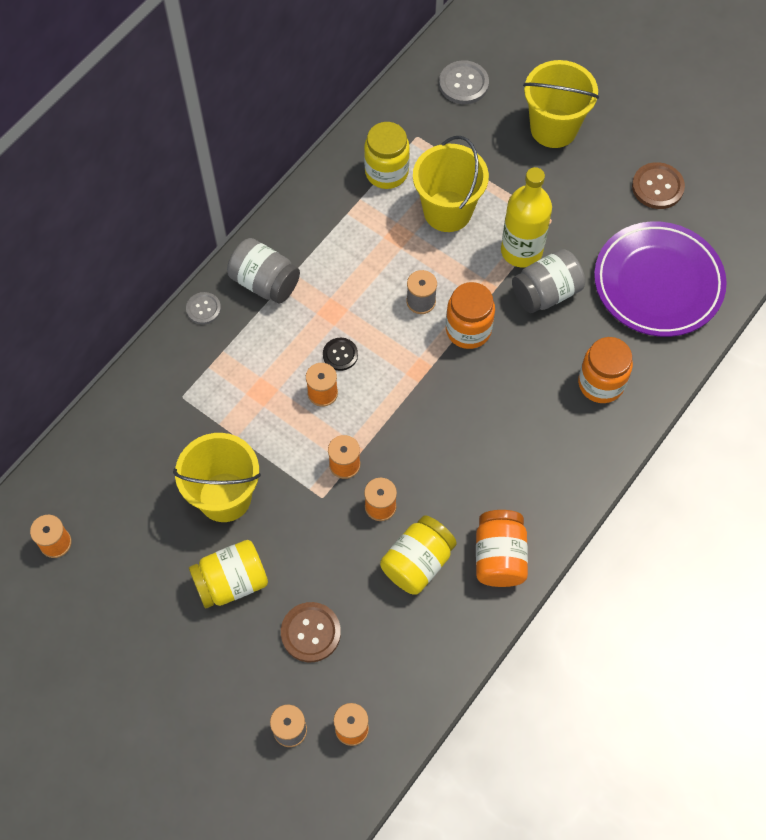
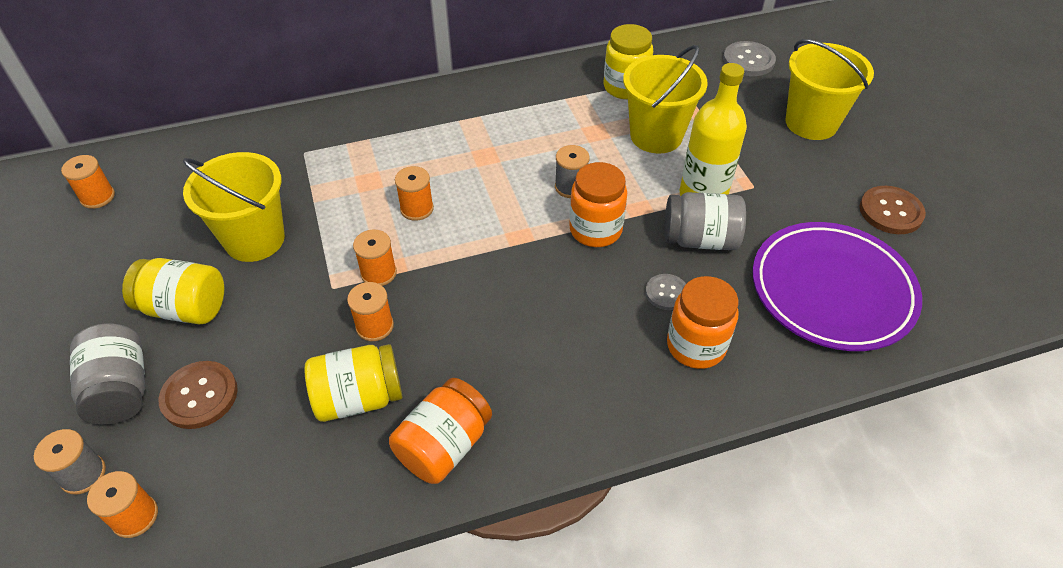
camera: 35 degrees right, 15 degrees down
grey button [186,292,221,324] -> grey button moved to [645,274,686,310]
grey jar [227,238,300,303] -> grey jar moved to [70,323,145,425]
black button [323,338,358,371] -> none

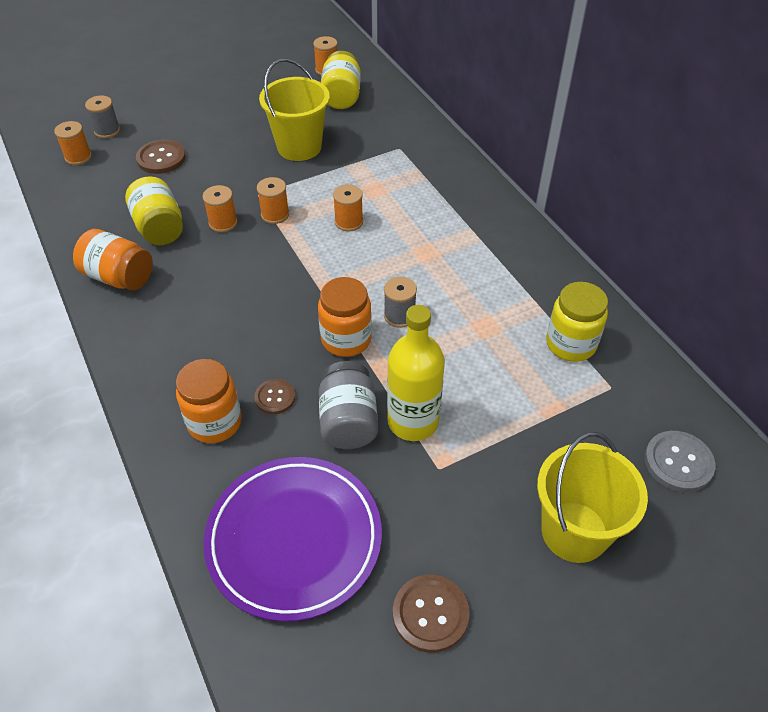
camera: 80 degrees right, 0 degrees up
grey jar [70,323,145,425] -> none
yellow jar [122,258,224,324] -> yellow jar moved to [321,51,361,109]
yellow bucket [623,45,708,154] -> none
grey button [645,274,686,310] -> brown button [254,379,295,414]

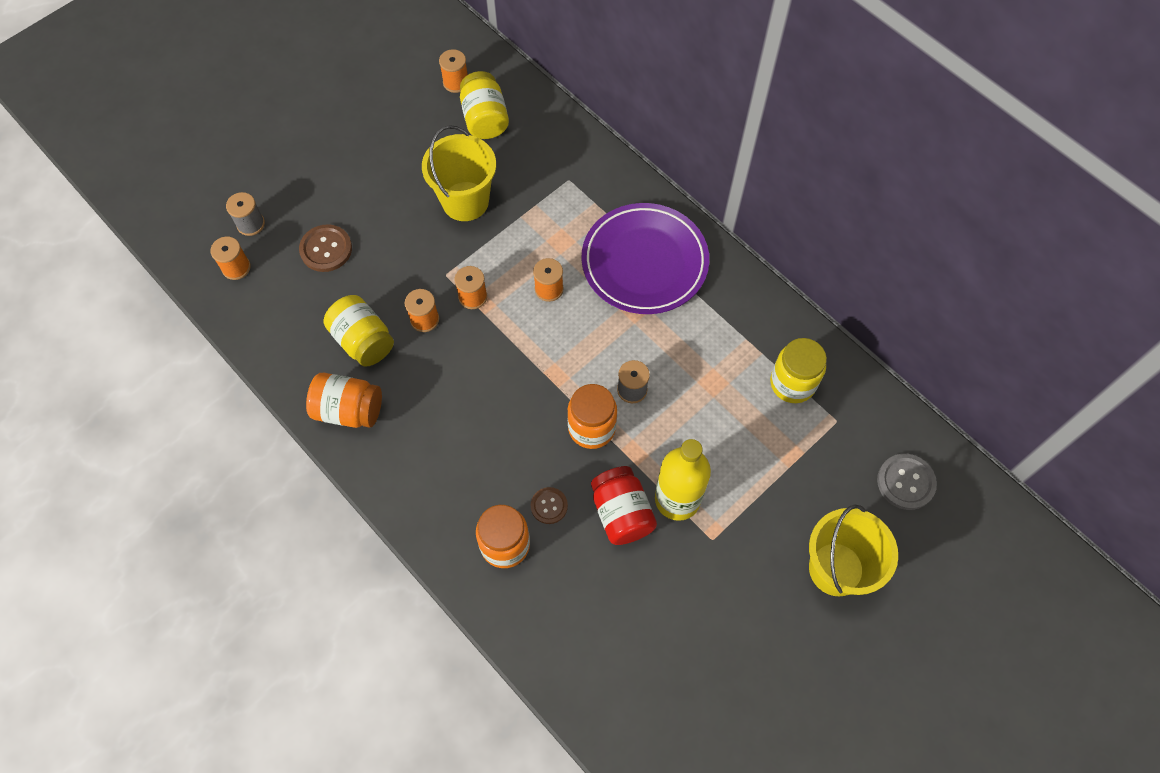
camera: 15 degrees left, 15 degrees up
purple plate [203,457,382,622] -> purple plate moved to [581,203,709,314]
grey jar [319,361,378,449] -> red jar [591,466,657,545]
brown button [393,575,470,653] -> none

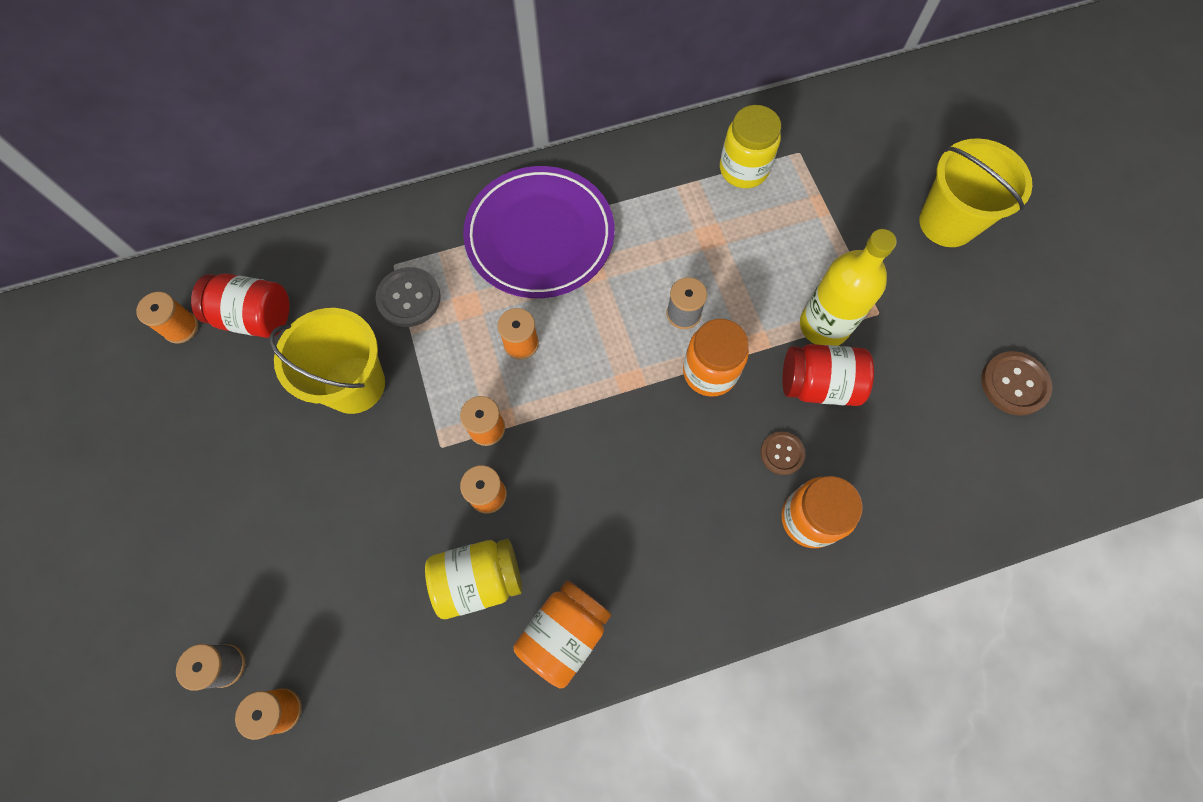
camera: 65 degrees left, 5 degrees up
brown button [299,224,352,272] -> brown button moved to [981,351,1052,416]
yellow jar [460,71,509,139] -> red jar [191,273,290,338]
grey button [877,454,937,510] -> grey button moved to [375,267,441,327]

